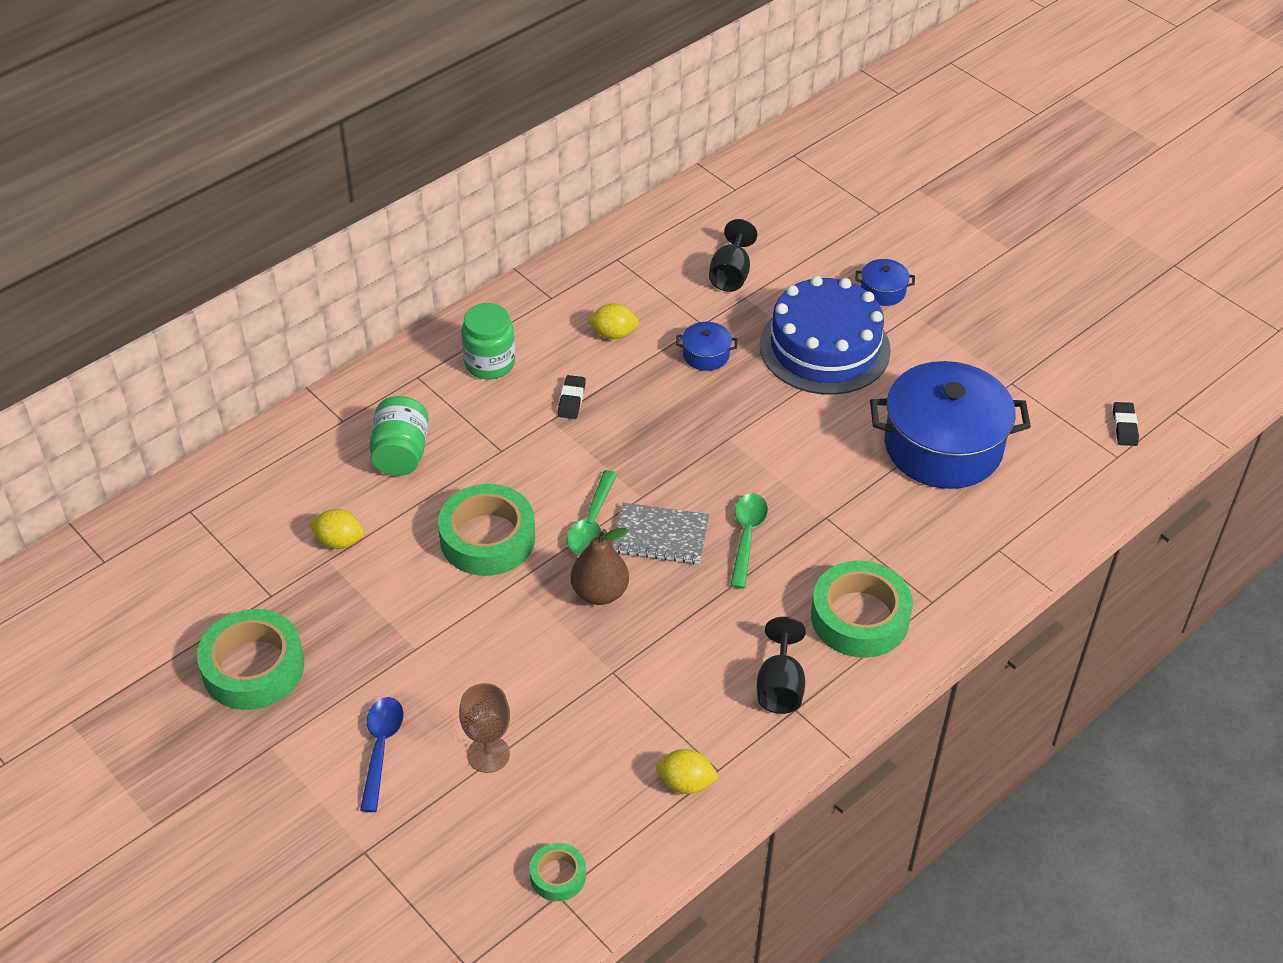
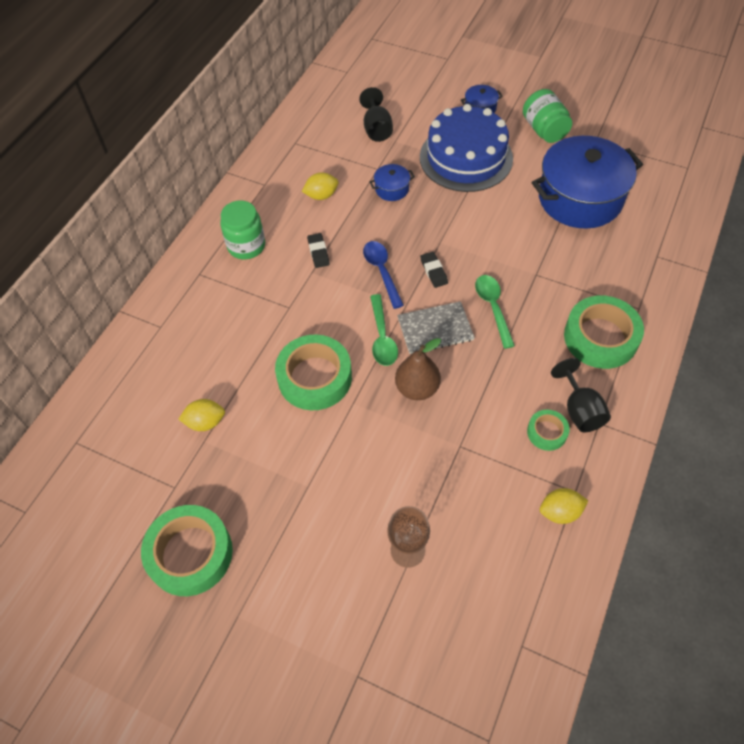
camera: 20 degrees left, 10 degrees up
blue spoon [360,697,404,812] -> blue spoon moved to [363,241,404,309]
green jar [369,396,429,476] -> green jar moved to [523,89,572,143]
green tape [530,843,586,901] -> green tape moved to [527,410,570,451]
black eraser [1113,402,1139,446] -> black eraser moved to [420,252,448,288]

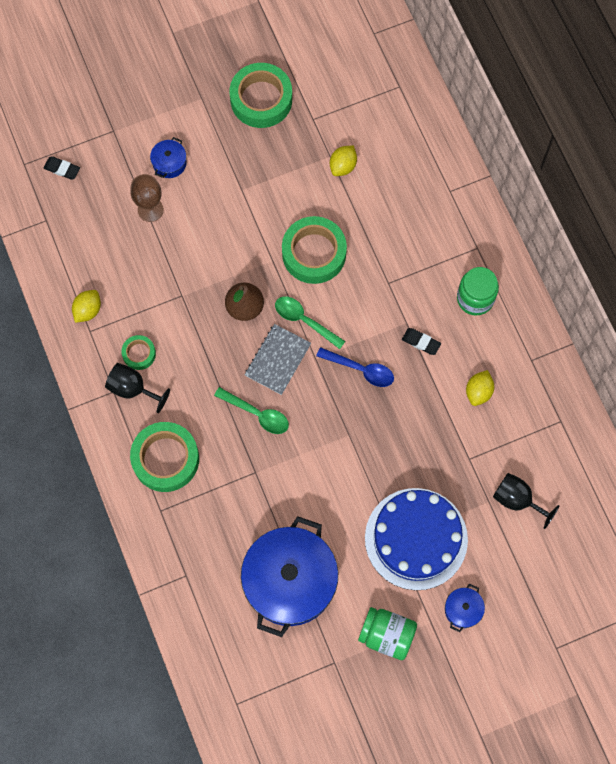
camera: 130 degrees right, 15 degrees up
blue pot [369,164,415,201] -> blue pot moved to [150,137,187,178]
black eraser [420,252,448,288] -> black eraser moved to [44,156,80,180]

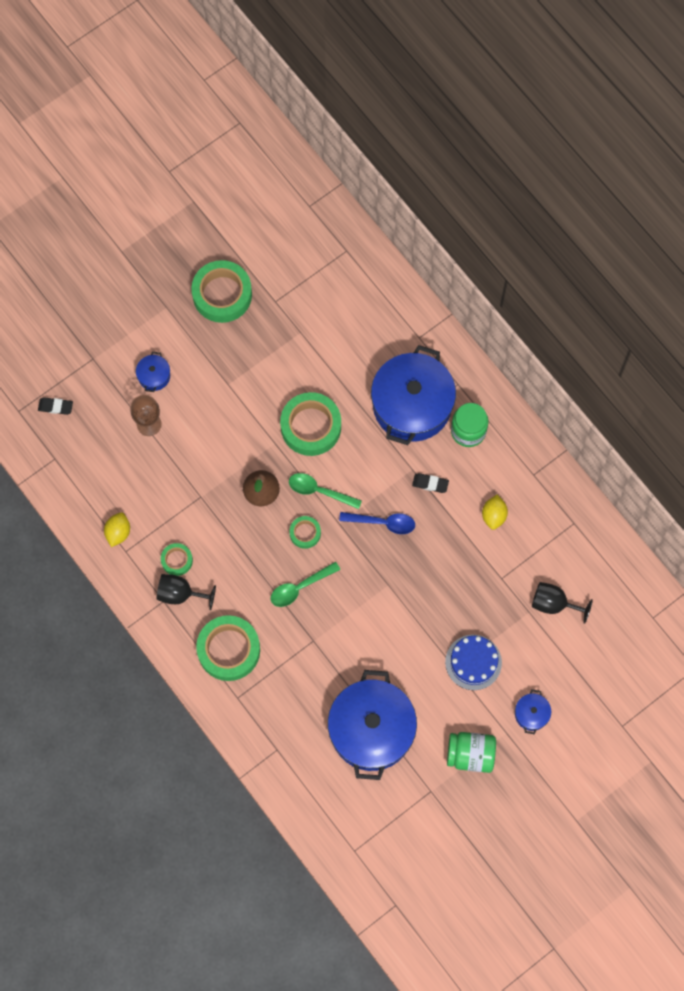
camera: 15 degrees left, 0 degrees up
green spoon [214,387,289,434] -> green spoon turned 135 degrees clockwise [270,562,340,607]
grey notebook [245,324,311,395] -> green tape [289,516,321,549]
yellow lemon [330,146,357,176] -> none
blue cake [365,488,468,590] -> blue cake [445,635,502,690], size x0.59
none -> blue pot [371,345,456,445]

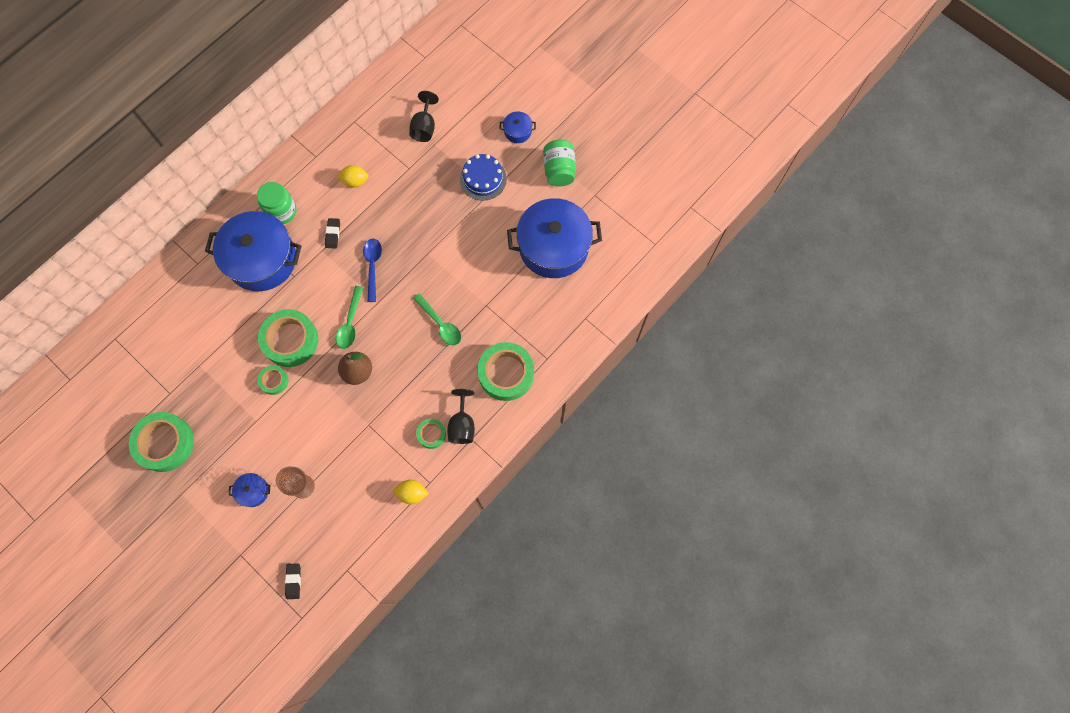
camera: 100 degrees left, 0 degrees up
green tape [289,516,321,549] -> green tape moved to [257,365,289,395]

